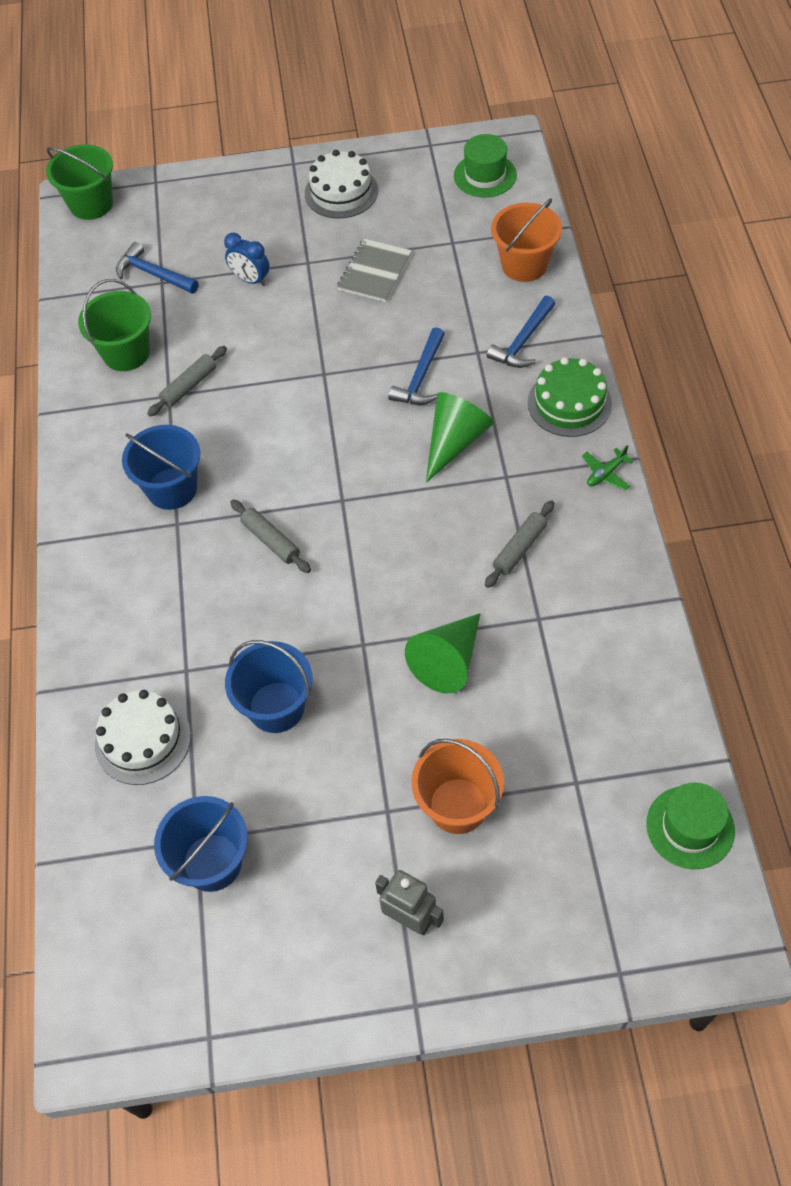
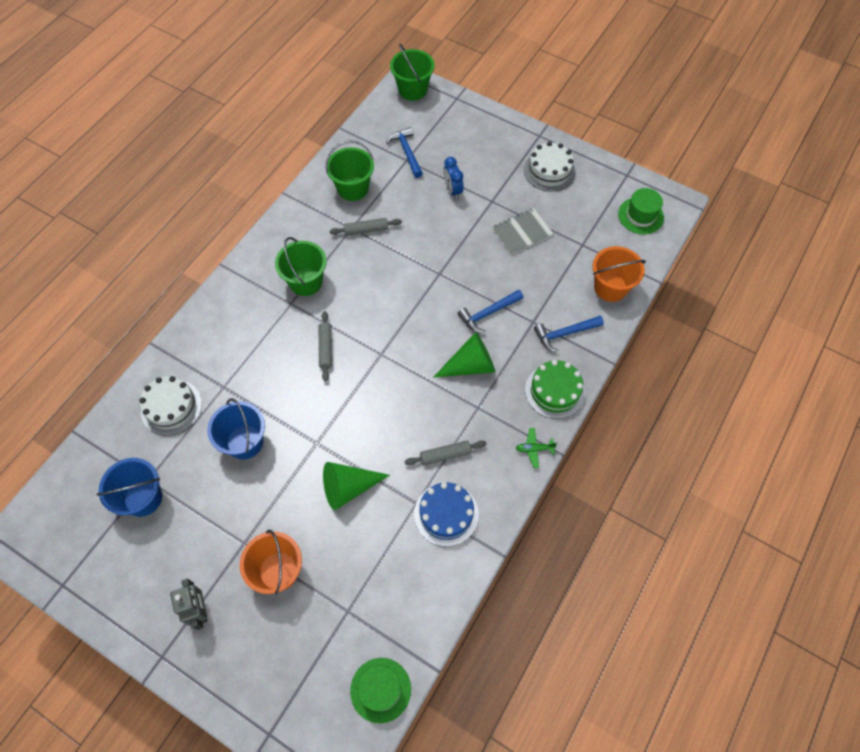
camera: 35 degrees right, 5 degrees up
blue bucket [122,425,200,510] -> green bucket [275,237,327,296]
none -> blue cake [414,482,479,547]

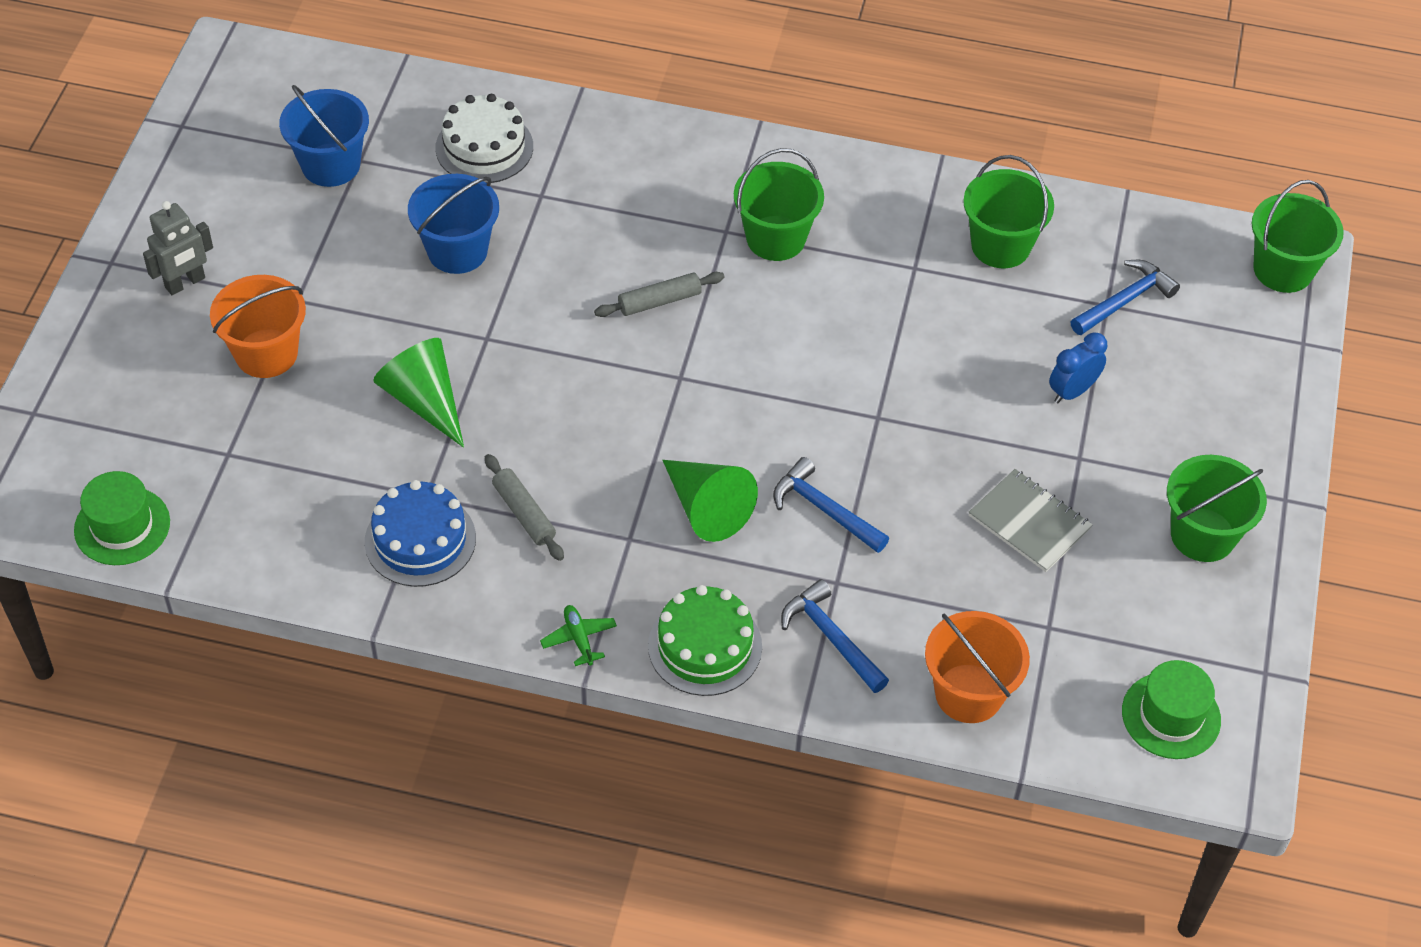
camera: 70 degrees right, 10 degrees down
grey rolling pin [330,218,402,236] -> none
white cake [524,141,576,192] -> green bucket [1167,455,1267,562]

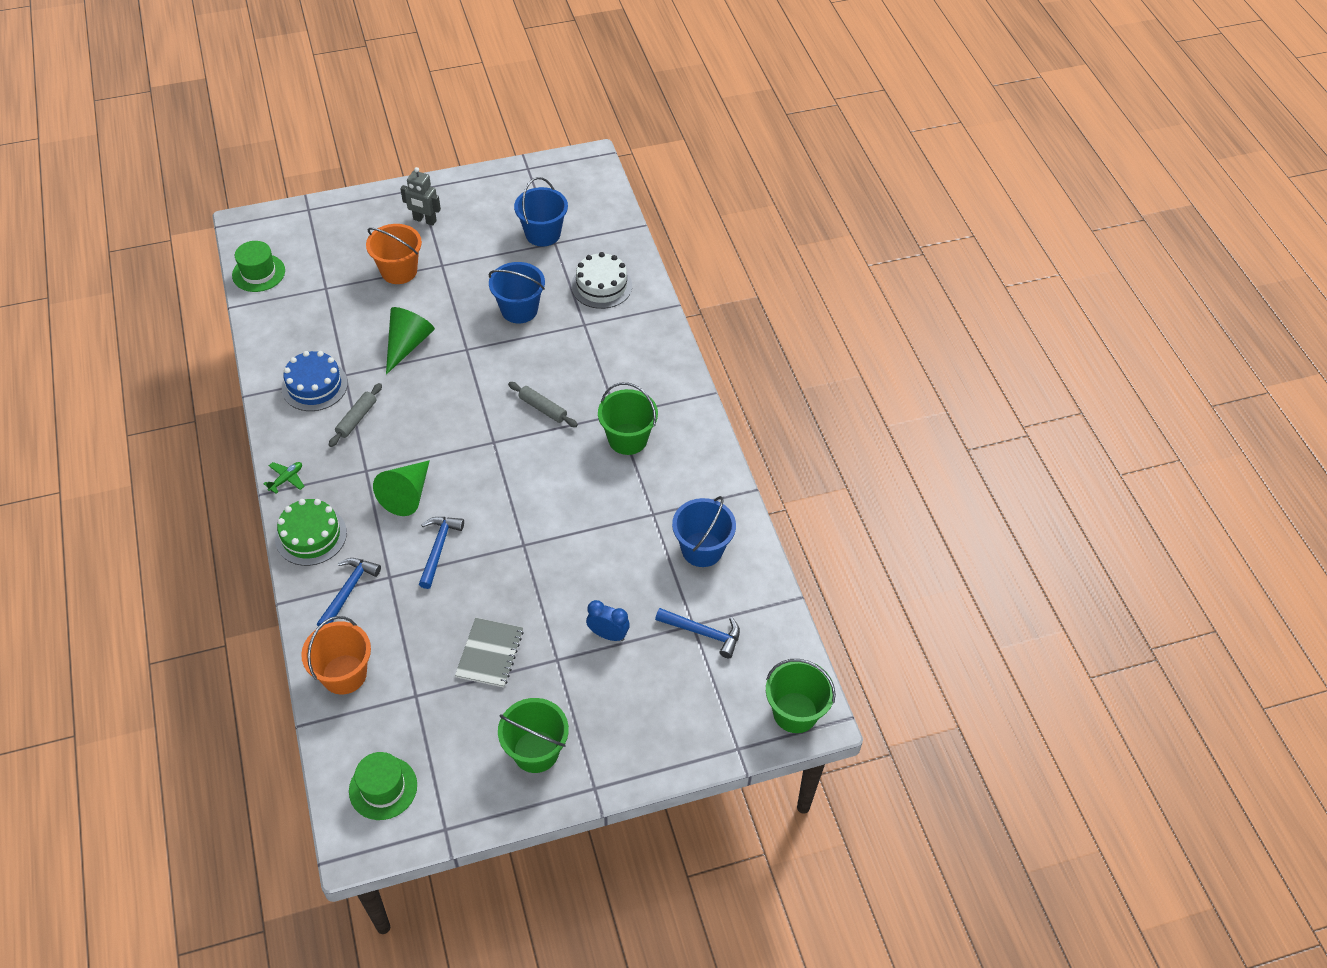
camera: 60 degrees right, 0 degrees up
green bucket [963,155,1054,268] -> blue bucket [672,496,736,567]

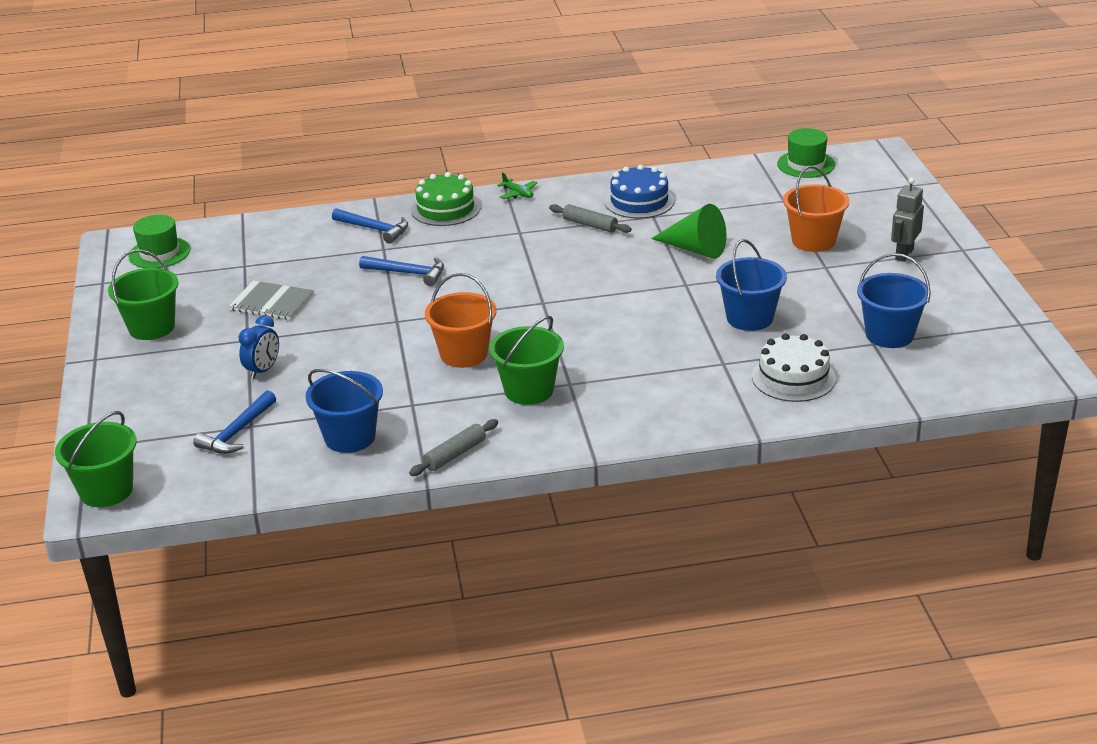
camera: 100 degrees right, 20 degrees down
orange bucket [301,616,371,695] -> orange bucket moved to [425,273,497,368]
green cone [373,460,430,516] -> none
grey rolling pin [508,382,578,427] -> grey rolling pin moved to [409,419,498,476]

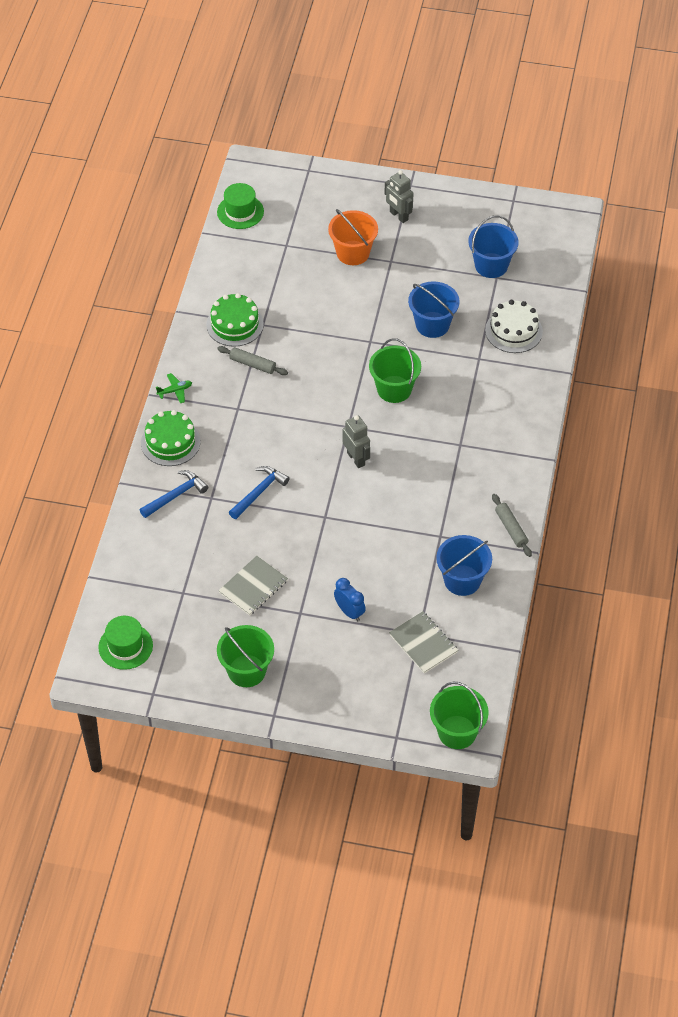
camera: 70 degrees left, 20 degrees up
blue hammer [193,390,276,454] -> grey notebook [389,611,458,674]
orange bucket [425,273,497,368] -> none
green bucket [489,316,564,405] -> green bucket moved to [369,338,421,403]
grey rolling pin [549,204,632,233] -> grey rolling pin turned 60 degrees clockwise [217,346,288,375]
blue cake [605,165,674,219] -> green cake [206,293,264,347]
green cone [651,204,727,259] -> none
none -> grey robot [343,415,370,468]

